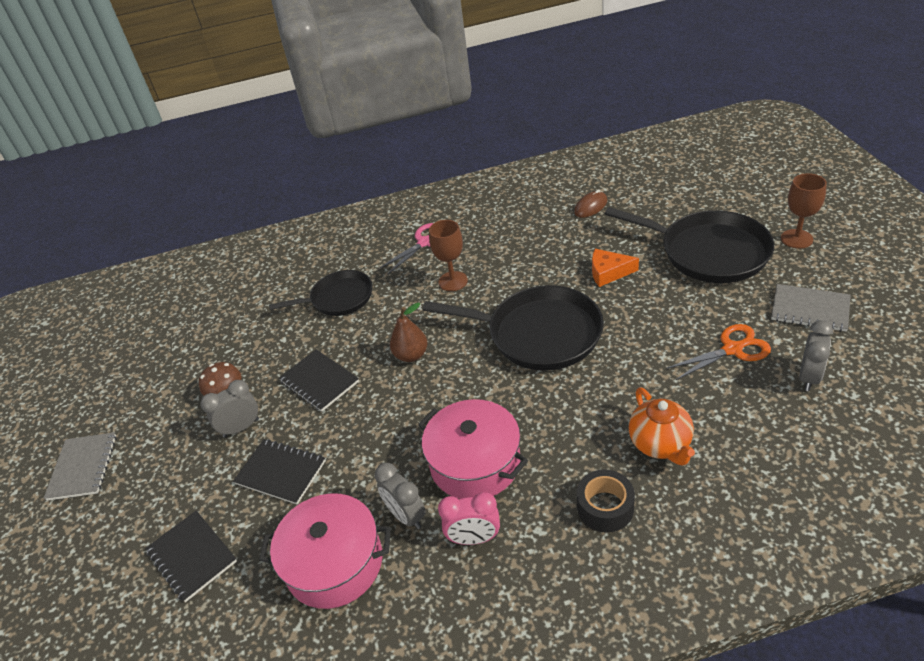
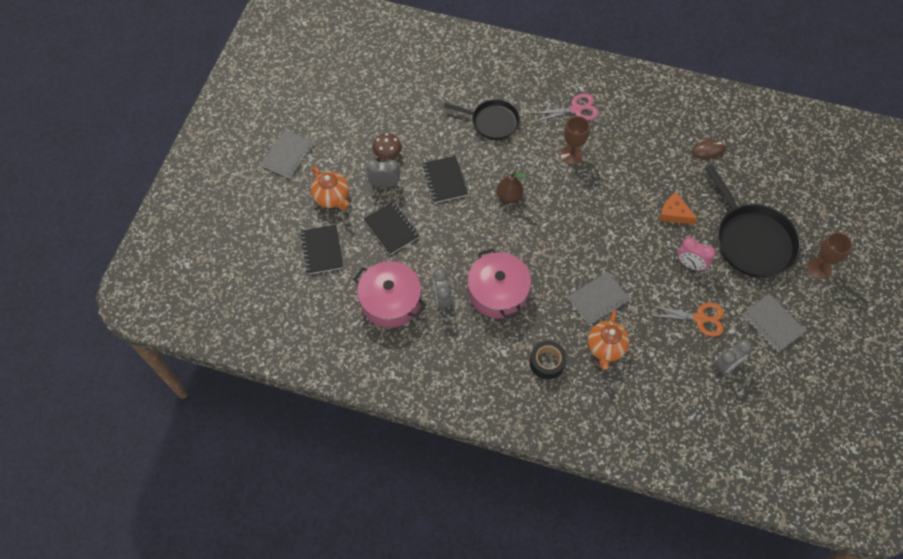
camera: 25 degrees right, 20 degrees up
black pan [423,285,604,371] -> none
pink clock [438,492,500,545] -> pink clock moved to [677,238,716,271]
none -> orange teapot [311,166,349,210]
none -> grey notebook [568,272,630,325]

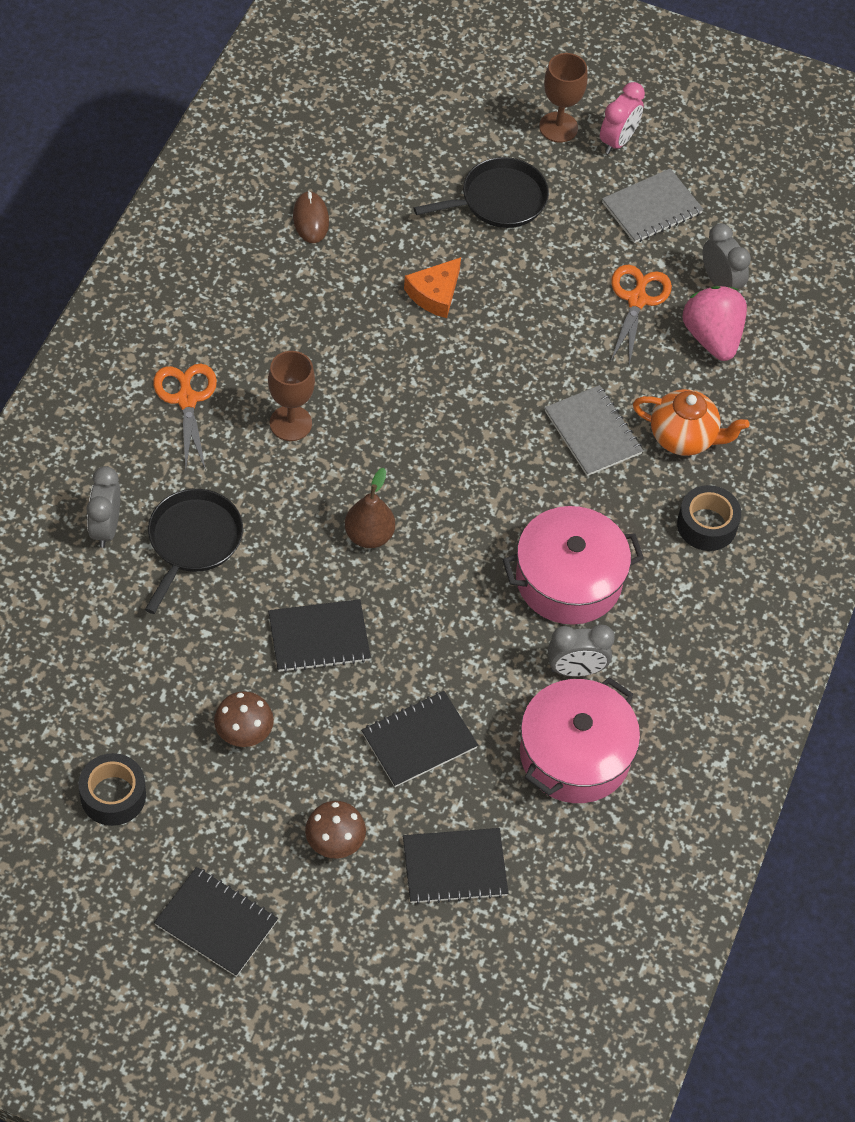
camera: 90 degrees left, 5 degrees down
grey notebook [261,130,314,178] -> black notebook [154,867,278,977]
orange teapot [311,166,349,210] -> brown mushroom [305,801,366,858]
grey clock [366,160,400,188] -> grey clock moved to [86,466,120,548]
pink scissors [531,93,599,122] -> orange scissors [153,364,217,471]
pink clock [677,238,716,271] -> pink clock moved to [600,82,645,154]
black pan [705,165,801,278] -> black pan [414,157,549,228], size x0.62
none -> black tape [79,753,146,826]
none -> pink strawberry [682,286,747,361]

